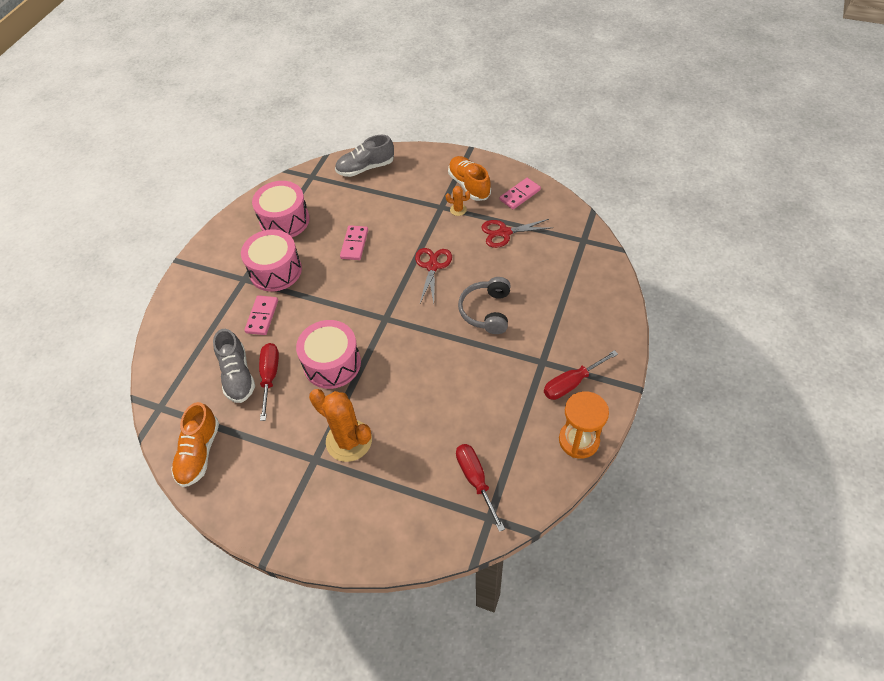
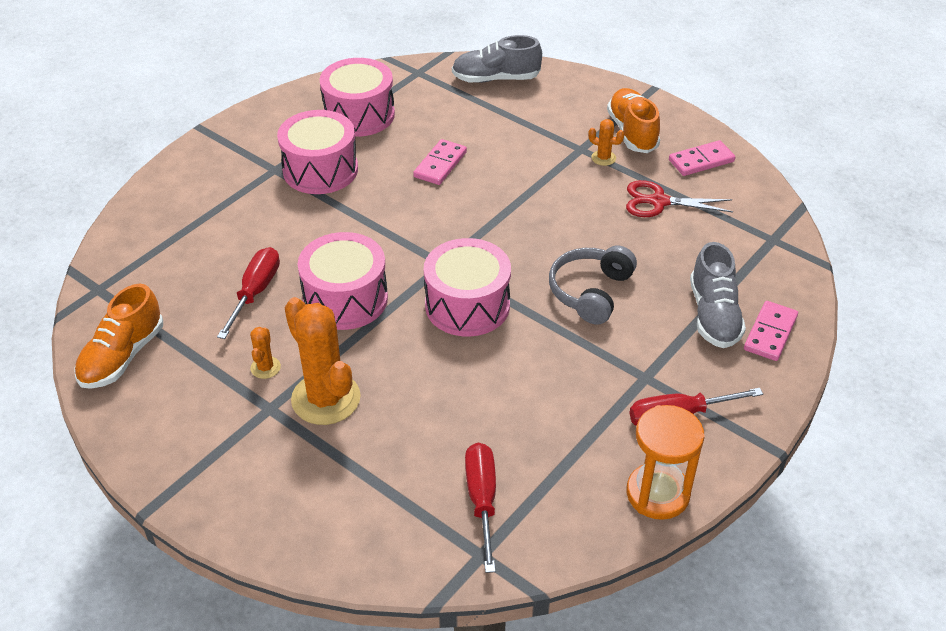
camera: 15 degrees right, 10 degrees down
grey shoe [213,329,255,403] -> grey shoe moved to [690,242,746,348]
pink domino [244,295,278,335] -> pink domino moved to [744,301,798,361]
red scissors [415,248,452,303] -> none
none -> orange cactus [250,327,281,379]
none -> pink drum [424,238,511,337]

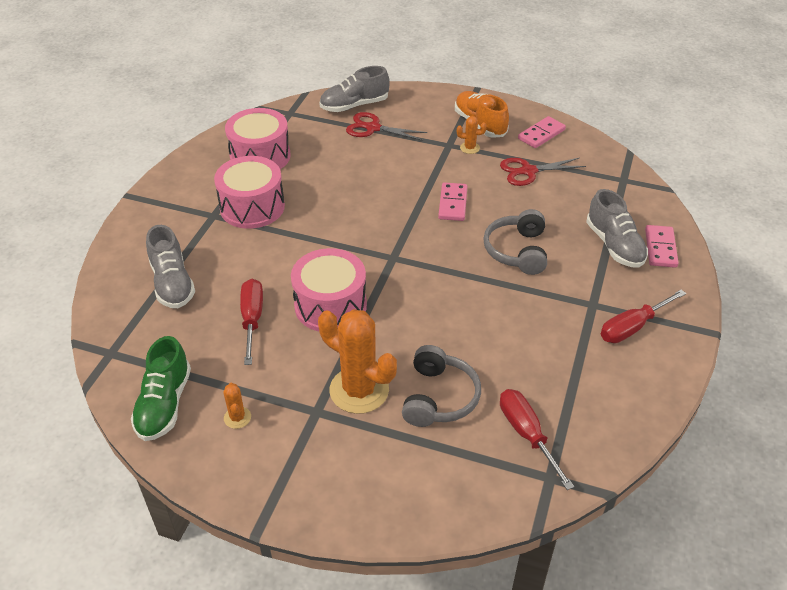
camera: 20 degrees left, 0 degrees up
orange shoe [74,284,163,389] -> green shoe [131,336,191,441]
orange cactus [250,327,281,379] -> orange cactus moved to [223,383,251,429]
pink domino [413,139,467,185] -> pink domino moved to [438,182,467,221]
pink drum [424,238,511,337] -> none
orange hourglass [627,405,705,520] -> none
none -> grey shoe [146,225,195,308]
none -> red scissors [346,112,427,141]
none -> grey headphones [402,345,481,427]

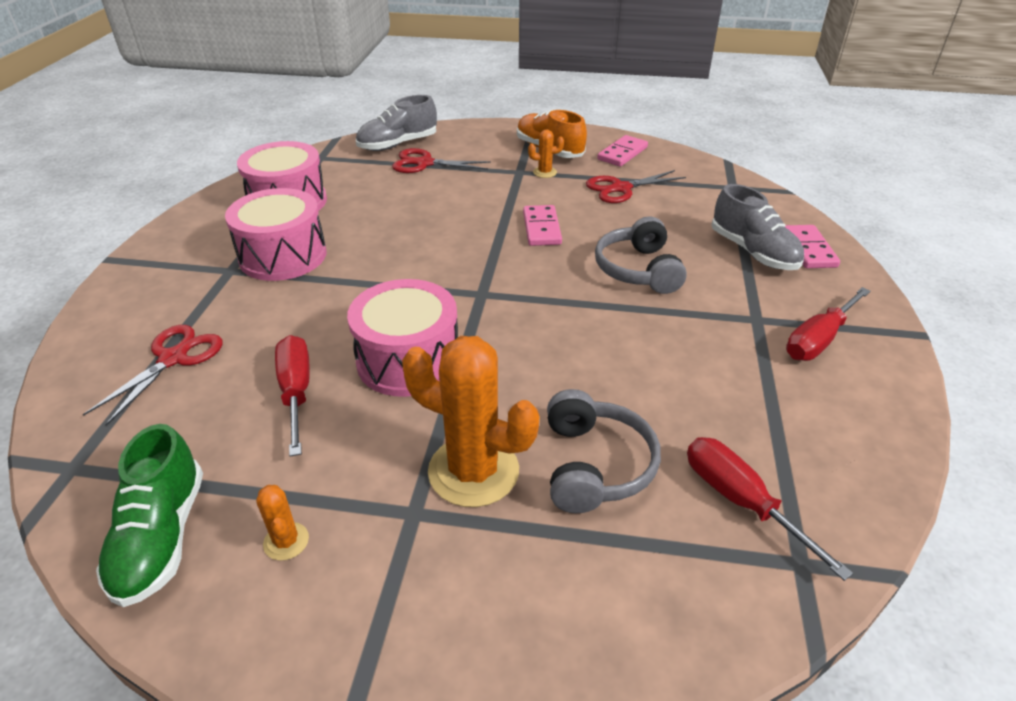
camera: 10 degrees left, 5 degrees down
grey shoe [146,225,195,308] -> red scissors [83,325,223,426]

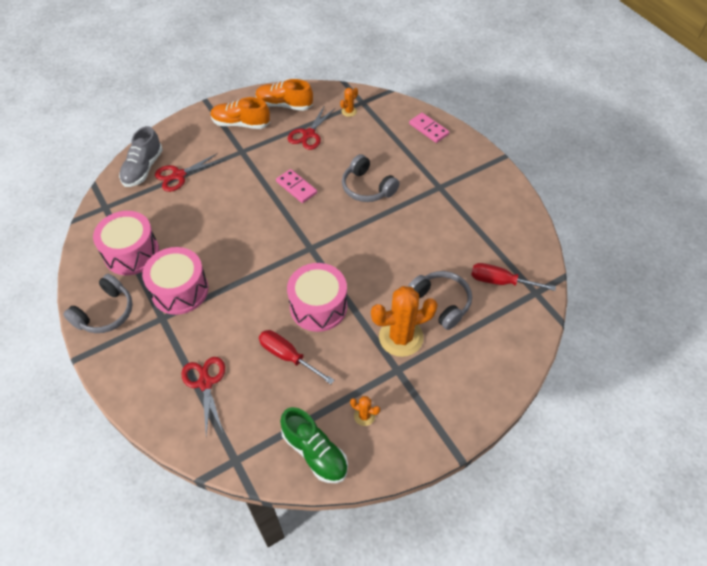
camera: 40 degrees left, 15 degrees up
orange cactus [528,129,564,178] -> orange cactus moved to [340,88,358,117]
pink domino [597,135,648,167] -> orange shoe [256,79,313,111]
grey shoe [712,184,804,270] -> none
red screwdriver [786,287,871,361] -> none
none -> grey headphones [63,274,133,333]

